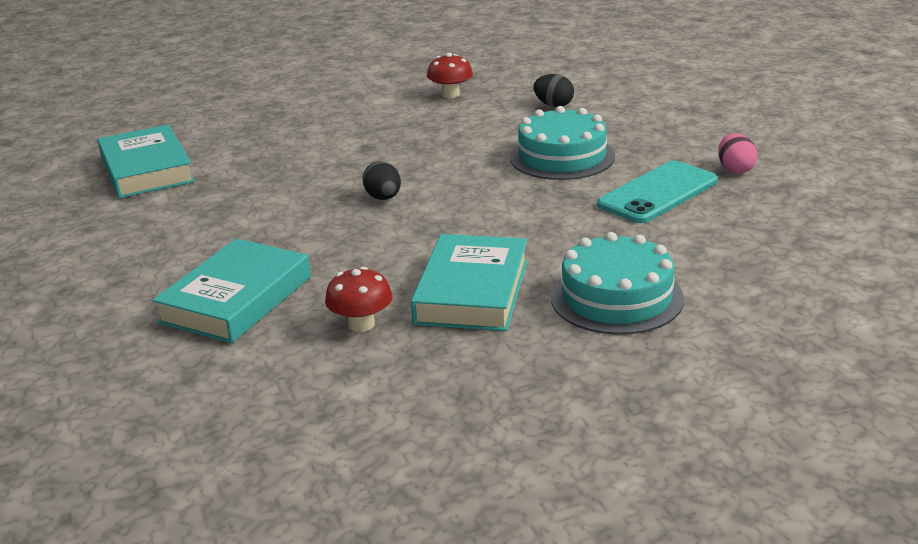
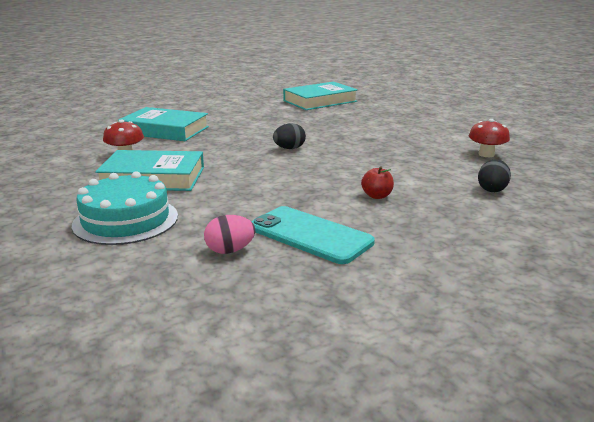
camera: 80 degrees right, 5 degrees down
turquoise cake [510,106,615,180] -> red apple [361,167,394,199]
pink egg [718,133,758,174] -> pink egg moved to [204,215,255,254]

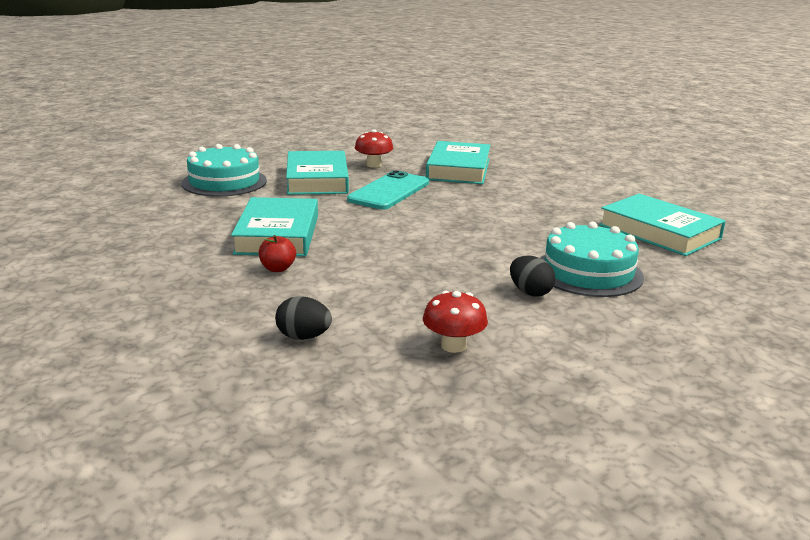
camera: 80 degrees right, 0 degrees up
pink egg [204,215,255,254] -> none
turquoise phone [251,206,375,264] -> turquoise phone moved to [347,170,429,209]
black egg [273,123,306,149] -> black egg moved to [510,255,555,297]
none -> turquoise book [231,197,318,256]
none -> turquoise cake [540,222,644,297]

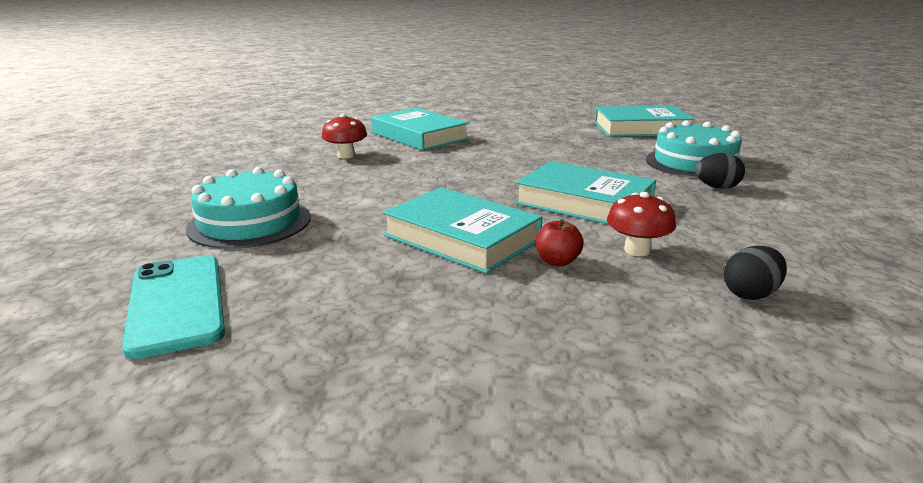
camera: 50 degrees left, 0 degrees up
turquoise book [286,151,349,195] -> turquoise book moved to [515,161,656,224]
turquoise phone [347,170,429,209] -> turquoise phone moved to [122,255,225,359]
red mushroom [423,291,488,353] -> red mushroom moved to [607,192,676,256]

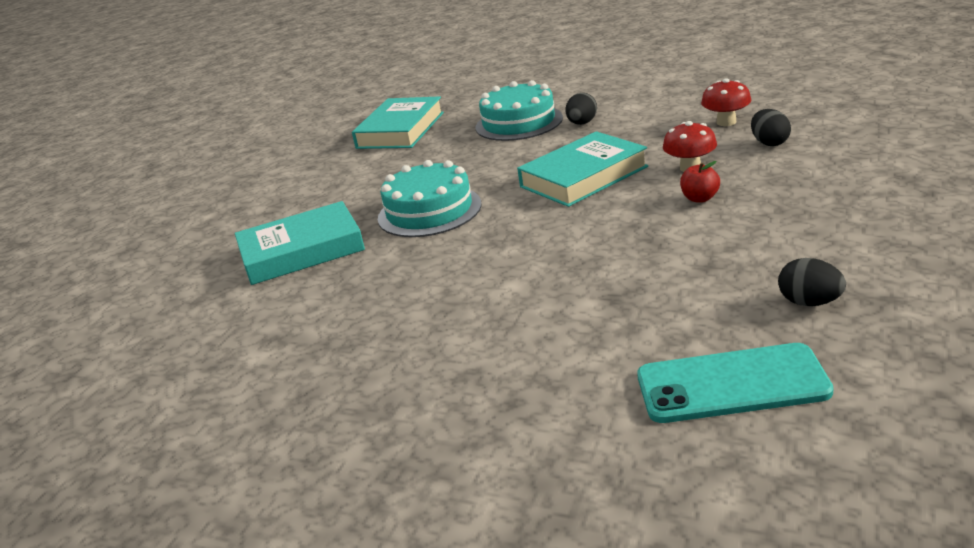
camera: 65 degrees left, 5 degrees up
turquoise cake [186,167,311,249] -> turquoise cake moved to [378,160,482,237]
red mushroom [322,114,367,158] -> red mushroom moved to [701,78,752,126]
turquoise book [382,187,542,274] -> none
none -> black egg [778,258,846,306]

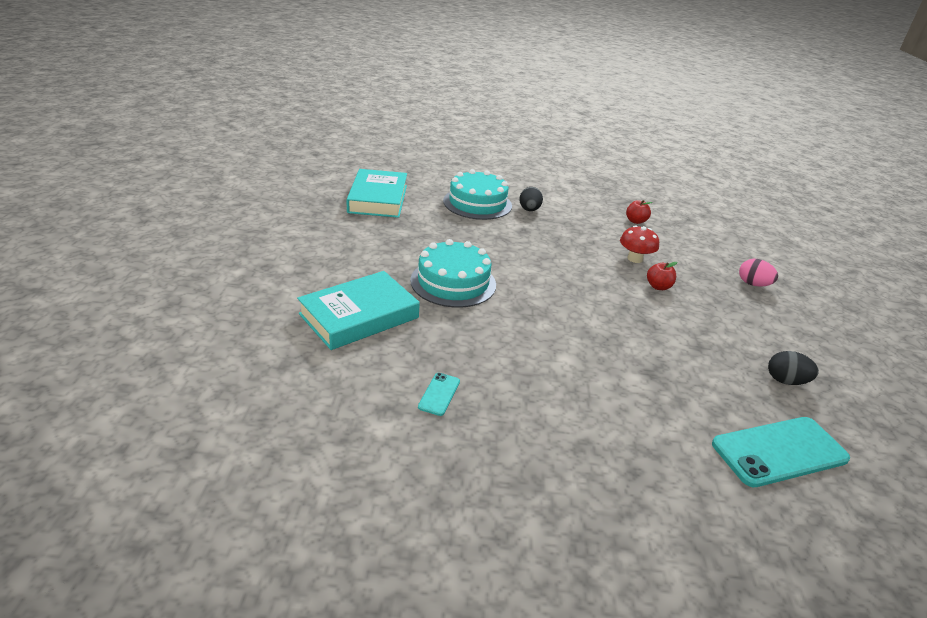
camera: 25 degrees left, 5 degrees up
turquoise book [517,131,648,207] -> none
red mushroom [701,78,752,126] -> red apple [626,200,652,224]
black egg [751,109,791,146] -> none
none -> turquoise phone [418,373,460,416]
none -> pink egg [739,259,778,287]

